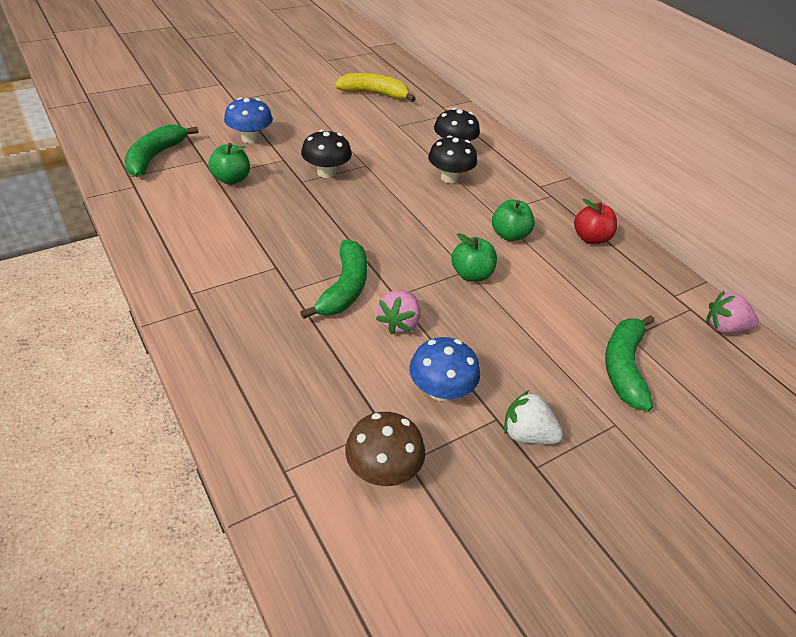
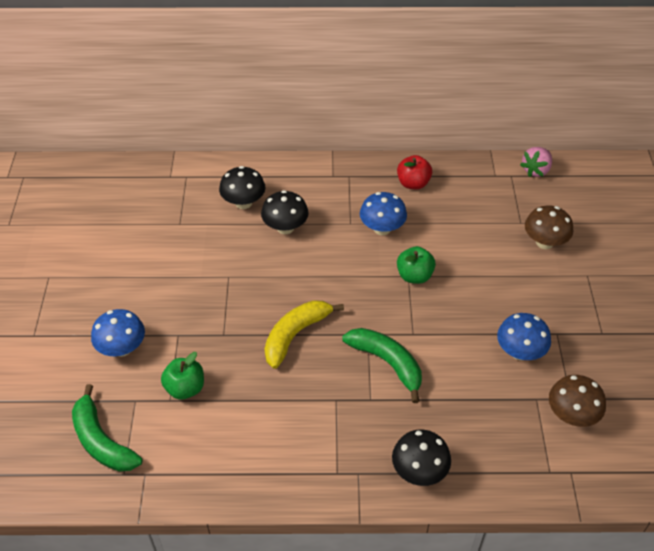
camera: 55 degrees left, 5 degrees up
black mushroom [301,130,352,178] -> black mushroom moved to [392,430,451,486]
yellow banana [335,73,416,102] -> yellow banana moved to [265,300,344,369]
pink strawberry [376,290,421,335] -> none
green apple [492,200,535,241] -> blue mushroom [360,192,407,235]
white strawberry [504,390,563,444] -> none
green banana [605,315,655,411] -> brown mushroom [525,205,573,249]

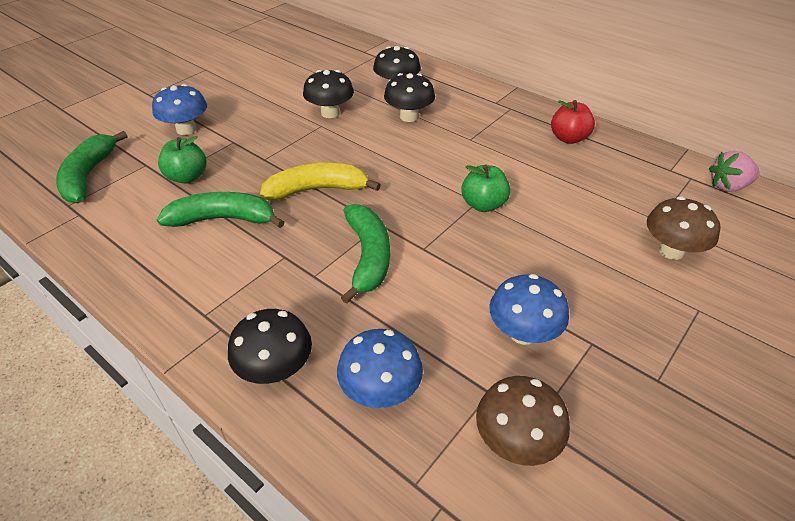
camera: 40 degrees right, 5 degrees down
blue mushroom [360,192,407,235] -> blue mushroom moved to [337,329,423,408]
none -> green banana [157,192,284,228]
none -> black mushroom [303,70,354,118]

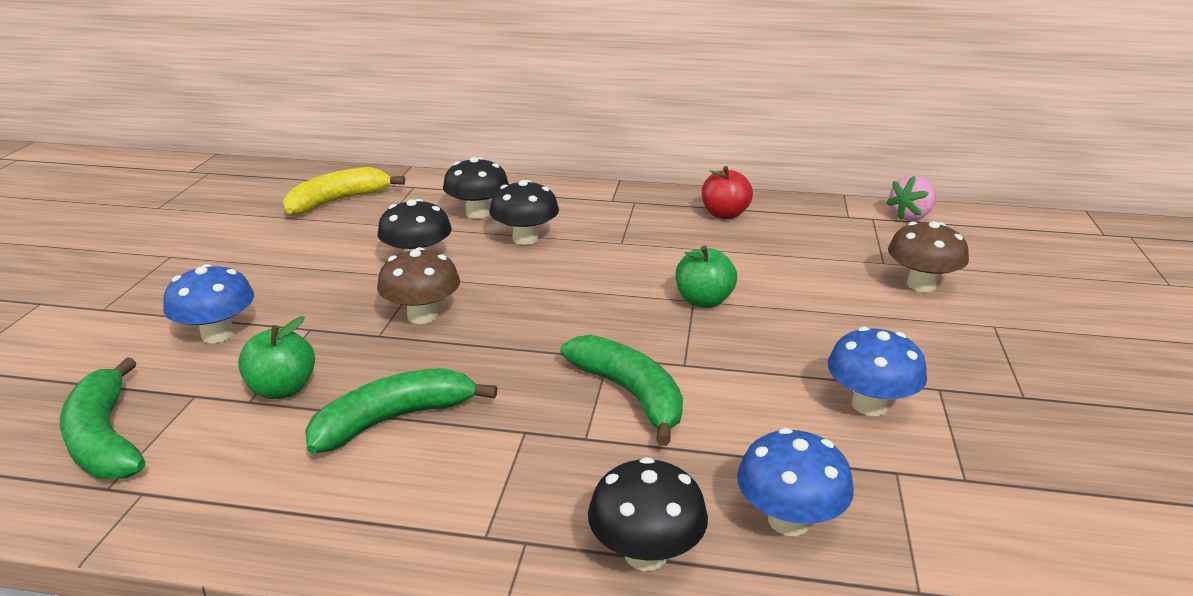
camera: 30 degrees left, 15 degrees down
yellow banana [260,163,381,200] -> yellow banana moved to [283,167,405,216]
brown mushroom [476,376,570,466] -> brown mushroom moved to [377,247,460,324]

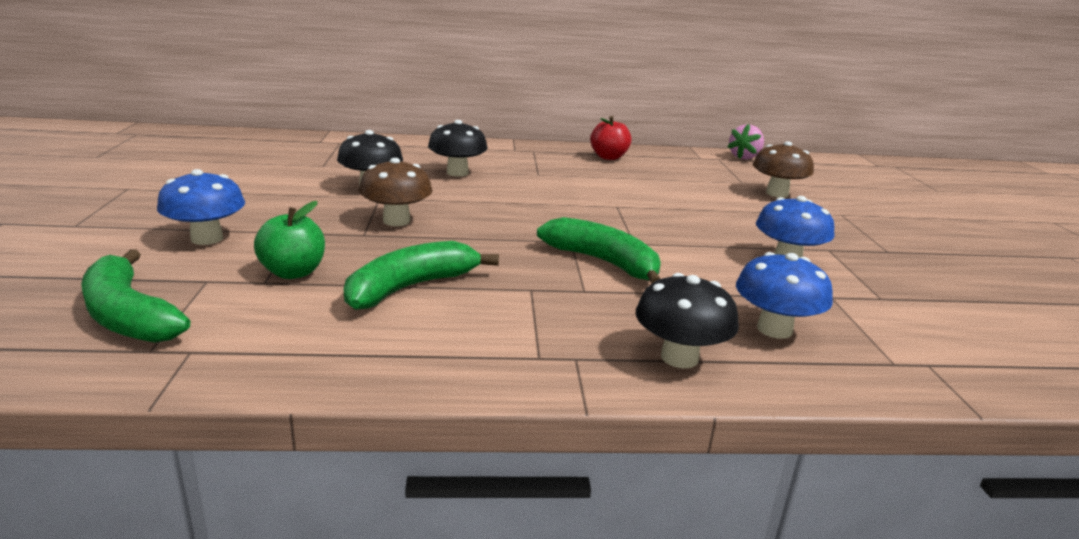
camera: 15 degrees left, 5 degrees down
yellow banana [283,167,405,216] -> none
black mushroom [443,157,509,219] -> none
green apple [676,246,737,308] -> none

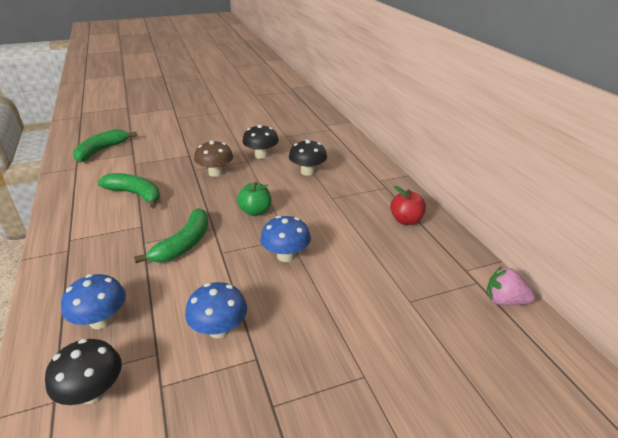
camera: 75 degrees right, 10 degrees up
blue mushroom [157,169,245,245] -> blue mushroom moved to [260,216,311,262]
green apple [254,201,325,279] -> green apple moved to [237,182,271,216]
black mushroom [636,273,739,369] -> black mushroom moved to [45,339,122,405]
brown mushroom [753,141,814,198] -> none

